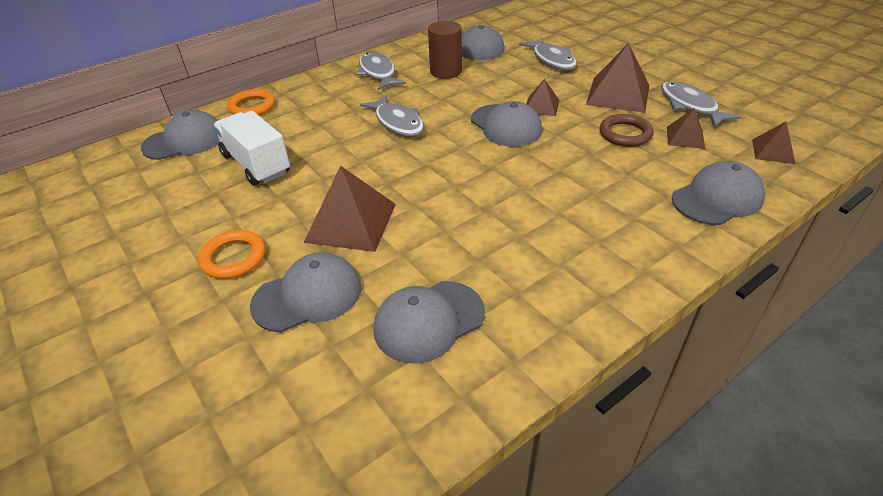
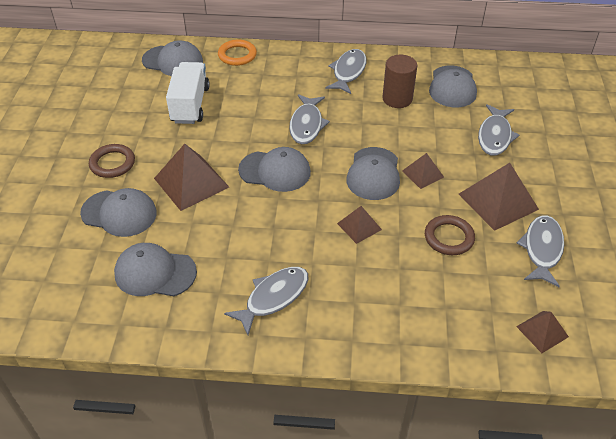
camera: 40 degrees right, 5 degrees up
orange ring [198,230,265,279] -> brown ring [89,144,135,178]
brown pyramid [667,108,705,149] -> brown pyramid moved to [337,206,382,244]
grey cap [672,161,765,225] -> grey cap moved to [238,147,311,192]
none -> grey fish [224,267,308,335]

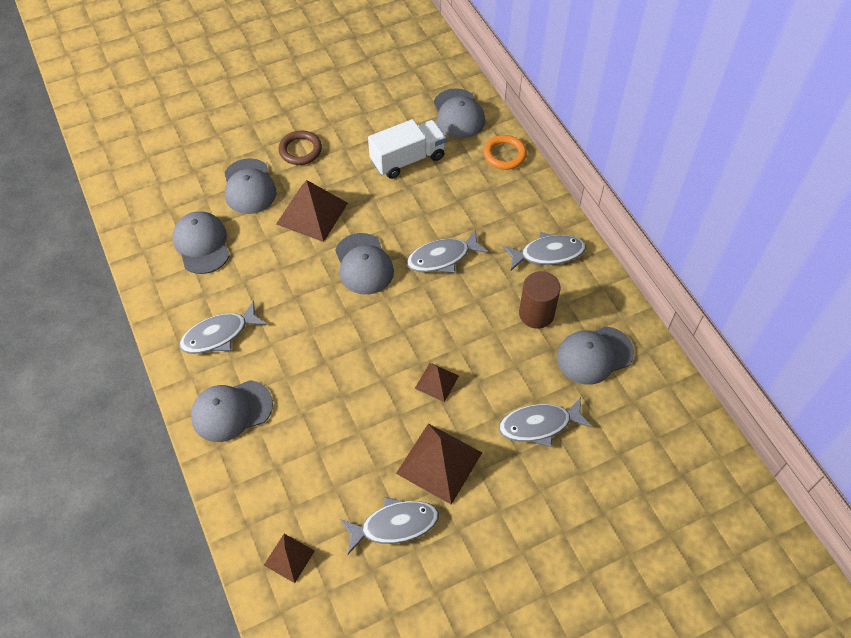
camera: 60 degrees right, 10 degrees up
grey fish [224,267,308,335] -> grey fish turned 135 degrees clockwise [179,301,267,354]
brown pyramid [337,206,382,244] -> none
grey cap [346,147,400,200] -> grey cap moved to [191,380,273,442]
brown ring [425,215,475,255] -> none

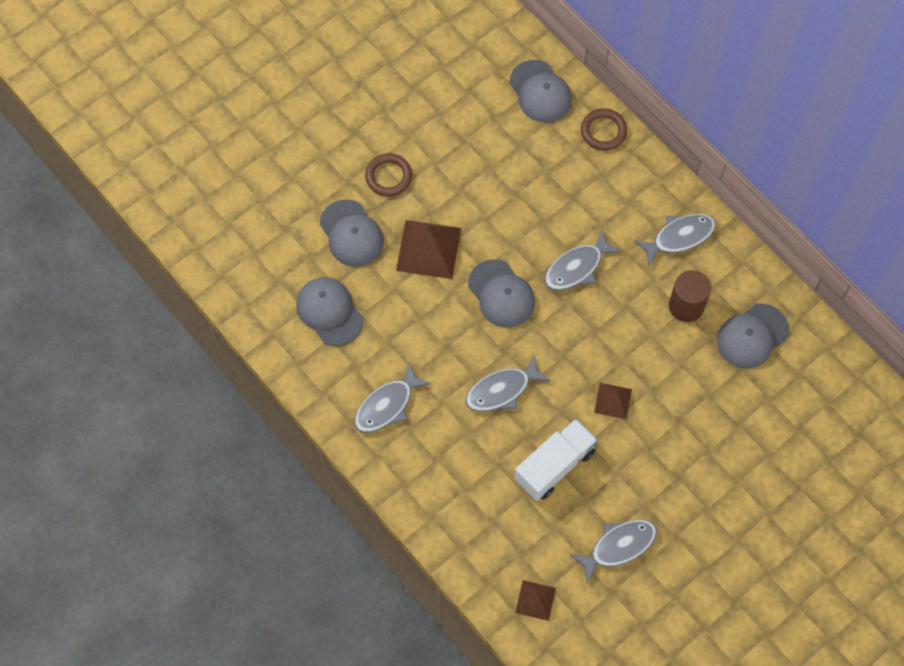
camera: 15 degrees left, 10 degrees up
grey cap [191,380,273,442] -> none
white truck [368,119,446,179] -> white truck moved to [514,419,598,501]
brown pyramid [396,424,482,505] -> none
orange ring [483,135,527,170] -> brown ring [581,108,627,151]
grey fish [499,397,592,447] -> grey fish moved to [465,355,550,412]

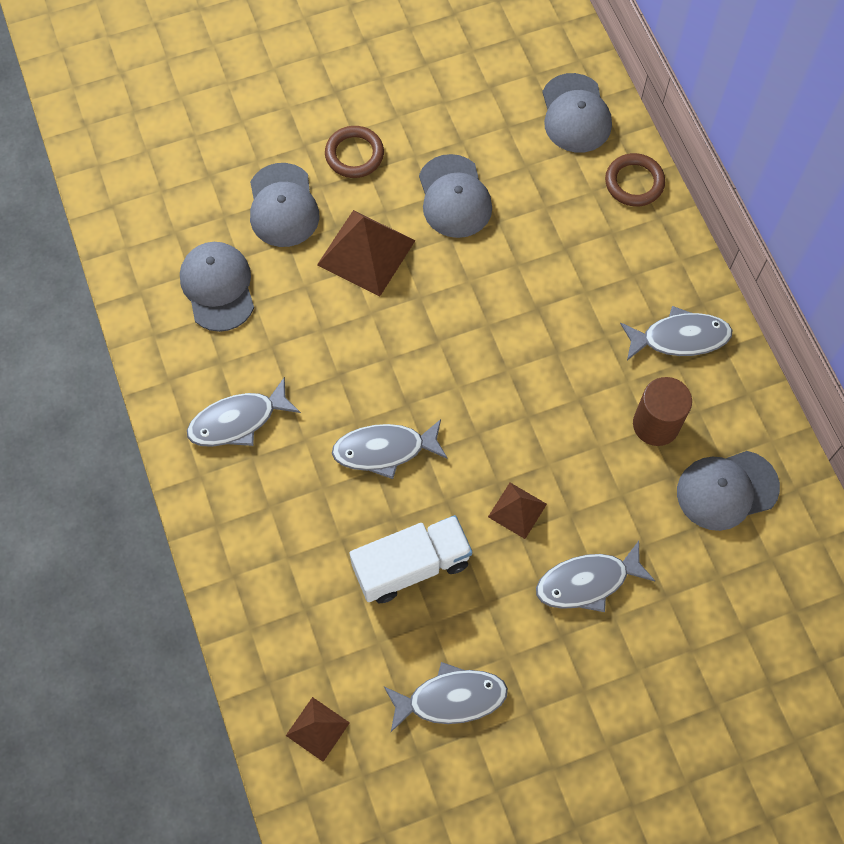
camera: 20 degrees right, 0 degrees up
grey cap [468,259,535,328] -> grey cap moved to [419,154,492,238]
grey fish [545,229,622,291] -> grey fish moved to [536,541,655,612]

